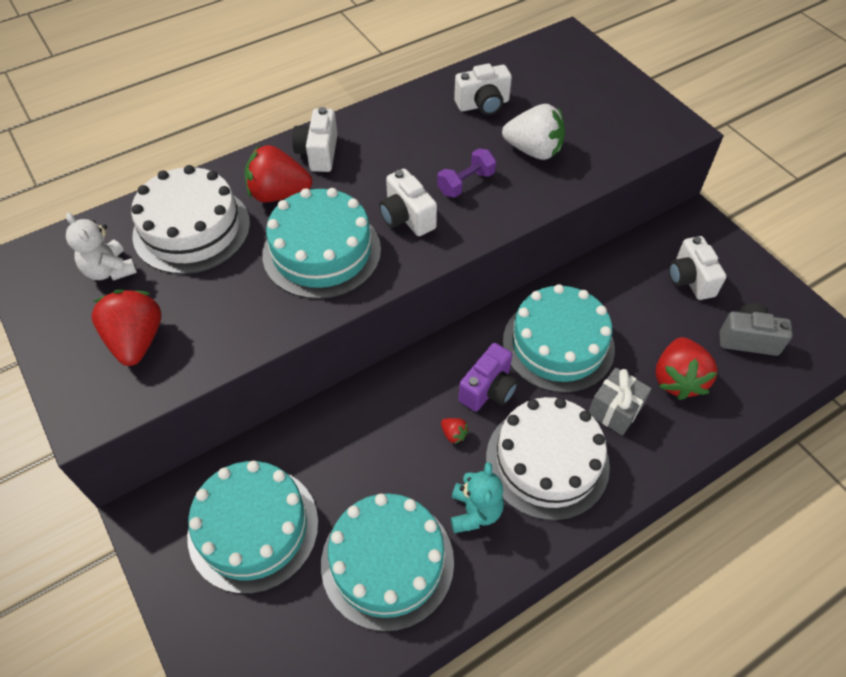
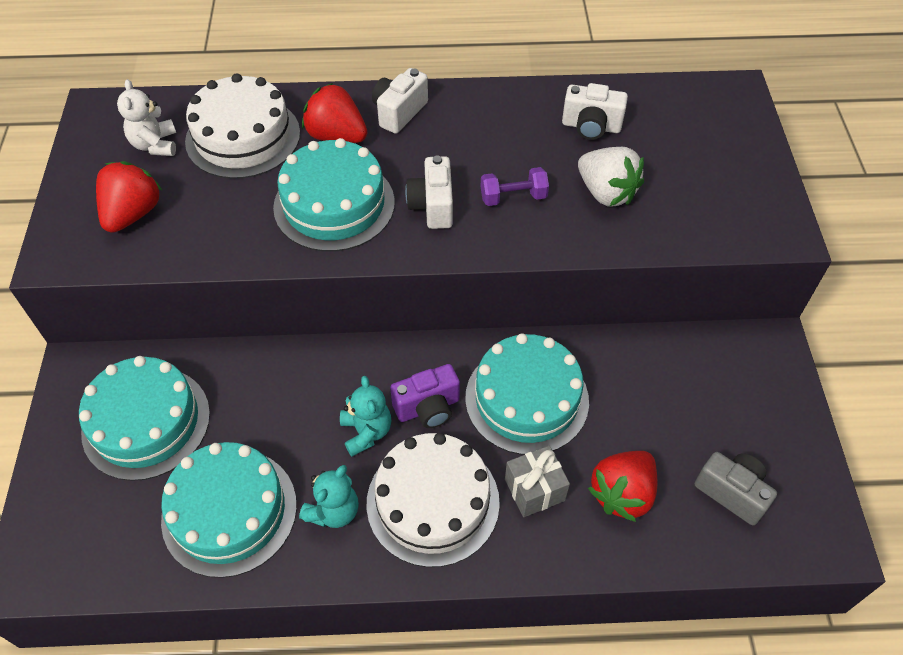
camera: 30 degrees right, 0 degrees up
red strawberry [441,418,469,444] -> turquoise teddy bear [340,376,391,457]
white camera [669,236,726,300] -> none

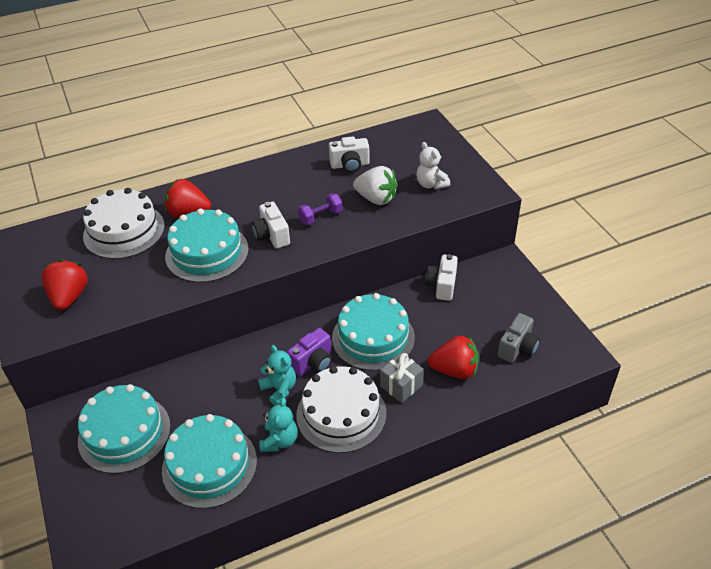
camera: 20 degrees left, 10 degrees down
white teddy bear [117,79,176,156] -> white teddy bear moved to [416,142,450,189]
white camera [372,68,428,134] -> white camera moved to [425,254,458,301]
red strawberry [588,451,657,522] -> red strawberry turned 105 degrees counterclockwise [428,336,479,379]
grey camera [695,452,777,526] -> grey camera turned 105 degrees clockwise [498,313,540,363]

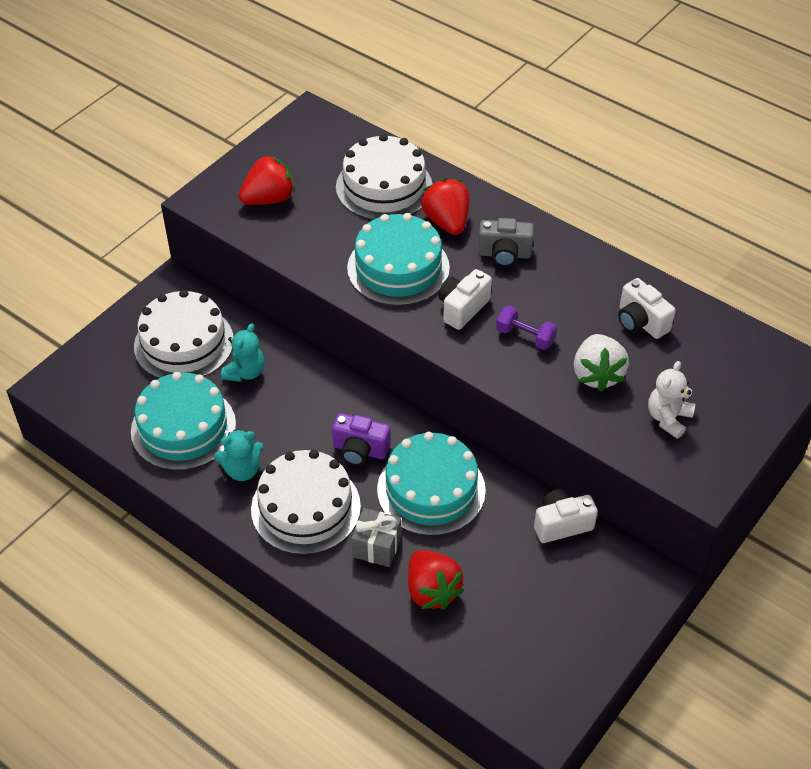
camera: 60 degrees right, 5 degrees up
turquoise cake [78,384,171,474] -> white cake [134,290,233,378]
turquoise teddy bear [258,345,296,405] -> turquoise teddy bear moved to [221,323,264,382]
grey camera [498,313,540,363] -> grey camera moved to [478,218,534,267]

